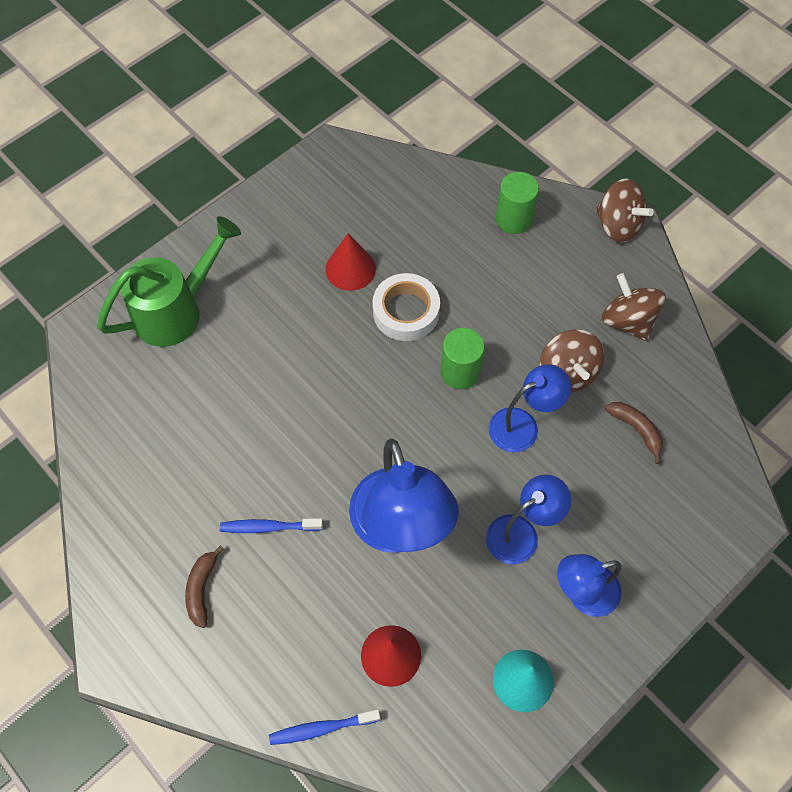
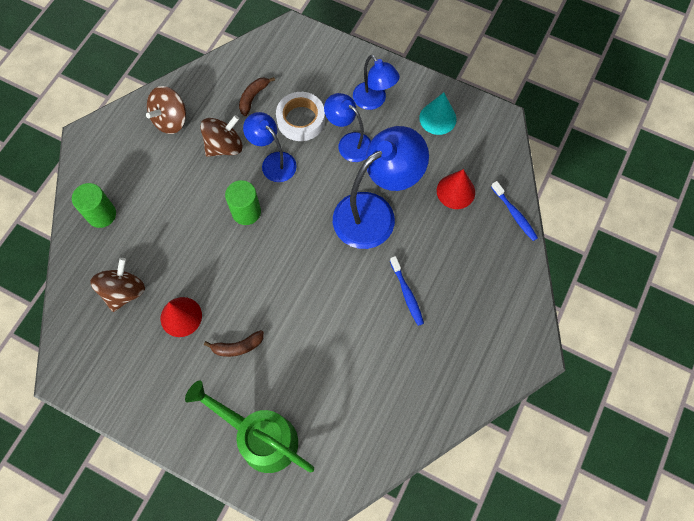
camera: 110 degrees left, 5 degrees up
brown banana [185,545,224,628] -> brown banana moved to [204,330,264,357]
white tape [373,273,440,341] -> white tape moved to [276,92,325,141]
brown spinning top [596,178,654,243] -> brown spinning top moved to [90,258,145,312]

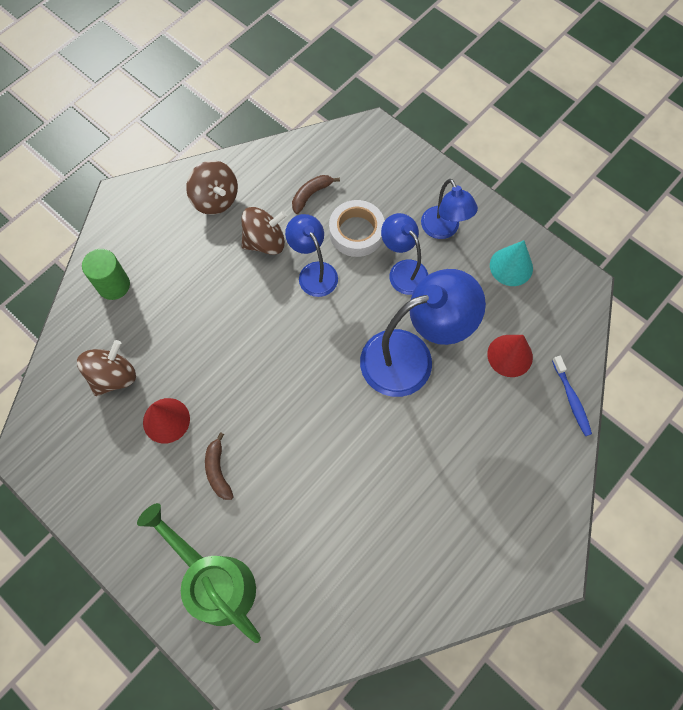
camera: 15 degrees right, 0 degrees up
brown spinning top [146,86,186,134] -> brown spinning top turned 90 degrees counterclockwise [186,160,238,215]
brown banana [204,330,264,357] -> brown banana turned 75 degrees clockwise [205,432,234,500]
green cylinder [225,180,261,225] -> none
blue toothbrush [390,256,424,326] -> none

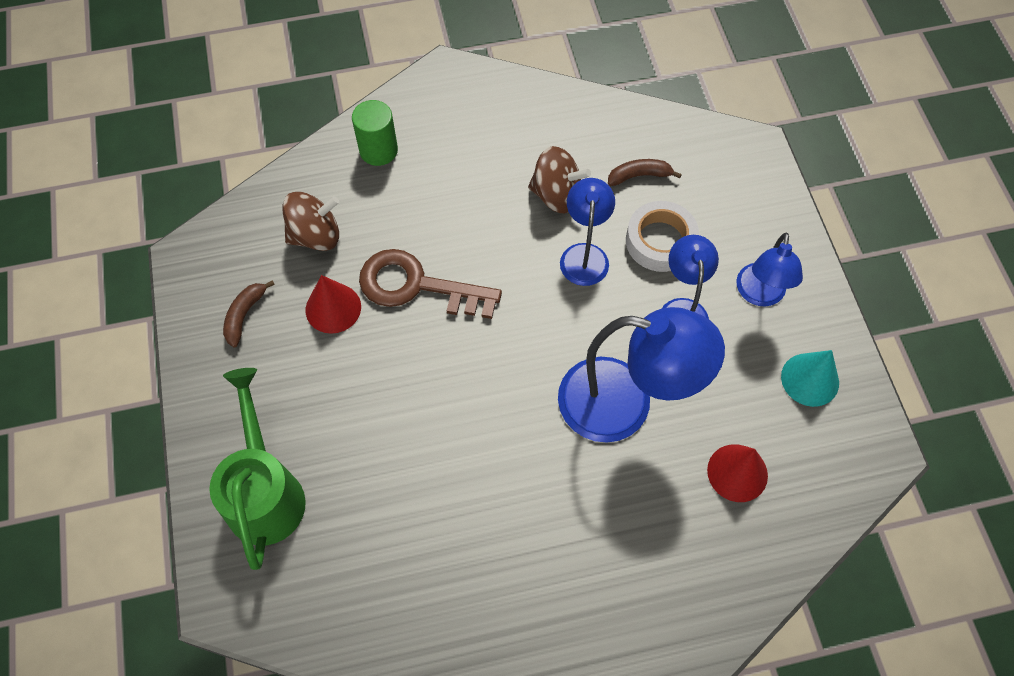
camera: 35 degrees right, 5 degrees down
brown spinning top [186,160,238,215] -> none
brown banana [205,432,234,500] -> brown banana moved to [223,280,275,347]
blue toothbrush [552,356,592,436] -> none
none -> brown key [359,249,502,319]

